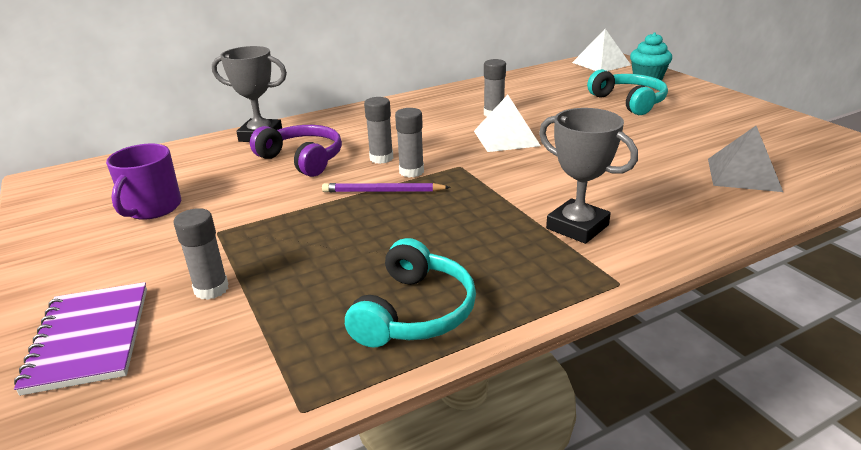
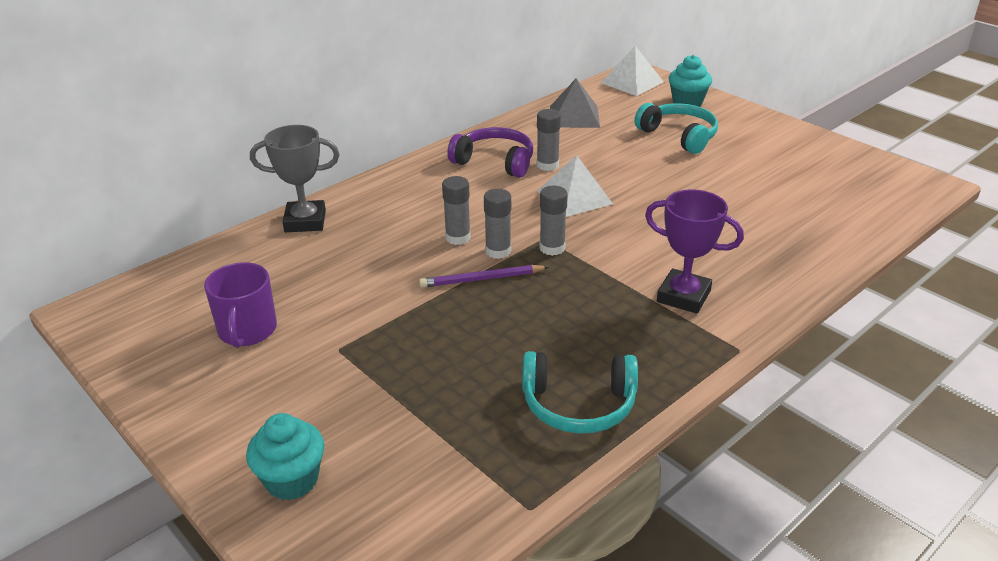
camera: 15 degrees left, 5 degrees up
purple notebook [14,282,147,396] -> turquoise cupcake [246,413,324,500]
grey glue stick [173,208,229,300] -> grey glue stick moved to [539,186,568,256]
purple headphones [250,125,342,177] -> purple headphones moved to [447,127,533,178]
turquoise headphones [345,238,476,348] -> turquoise headphones turned 90 degrees clockwise [522,351,638,434]
grey trophy [539,108,638,244] -> purple trophy [645,189,744,314]
grey pyramid [708,126,783,192] -> grey pyramid moved to [550,78,600,128]

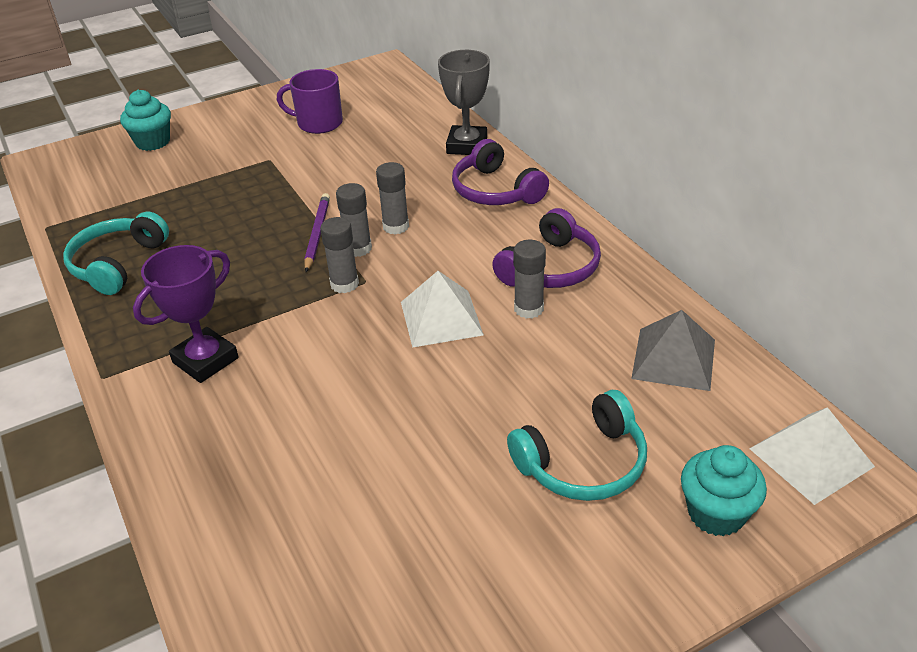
camera: 105 degrees right, 5 degrees up
none -> purple headphones [452,139,549,205]

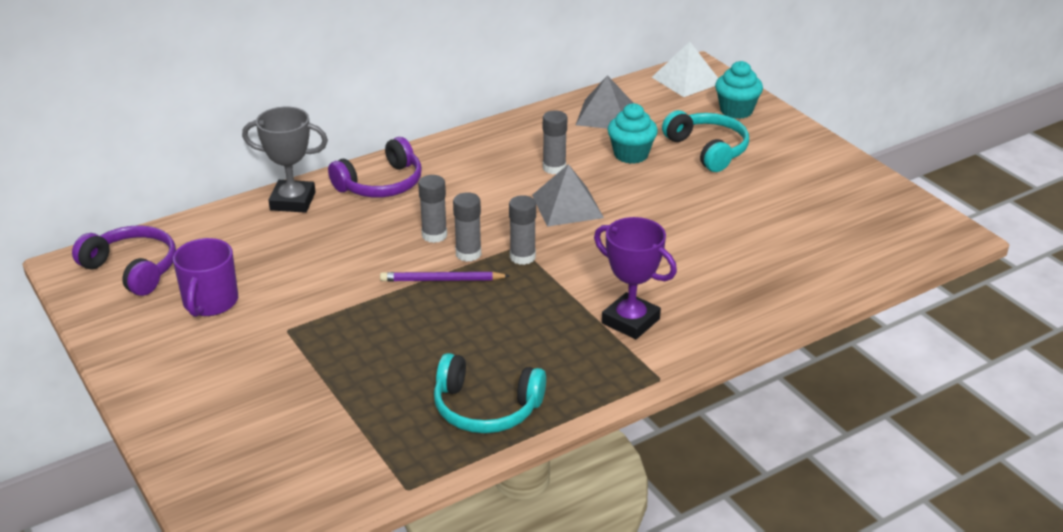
camera: 95 degrees left, 5 degrees down
turquoise cupcake [120,89,171,151] -> turquoise cupcake moved to [607,103,658,164]
white pyramid [401,271,484,348] -> grey pyramid [532,164,604,227]
purple headphones [492,208,601,288] -> purple headphones moved to [72,225,176,296]

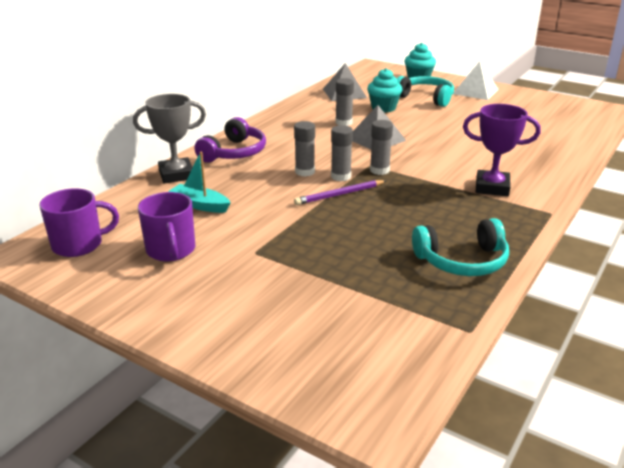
camera: 25 degrees left, 5 degrees down
purple headphones [72,225,176,296] -> purple mug [39,188,119,257]
white pyramid [652,42,718,97] -> white pyramid moved to [453,61,499,100]
none -> turquoise boat [168,152,231,213]

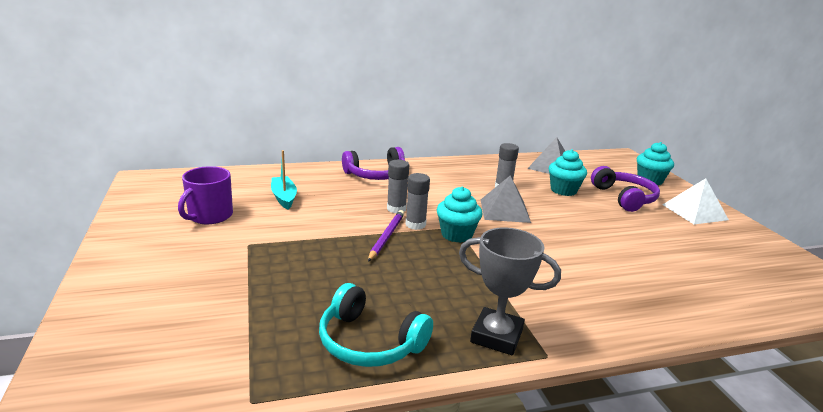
camera: 40 degrees right, 5 degrees down
purple mug [39,188,119,257] -> none
grey trophy [133,94,206,183] -> grey trophy moved to [459,227,561,355]
purple pencil [294,180,386,205] -> purple pencil turned 90 degrees clockwise [368,210,404,262]
grey glue stick [370,120,393,175] -> turquoise cupcake [437,186,482,243]
turquoise headphones [397,76,454,107] -> purple headphones [591,166,660,212]
purple trophy [463,104,541,196] -> none

